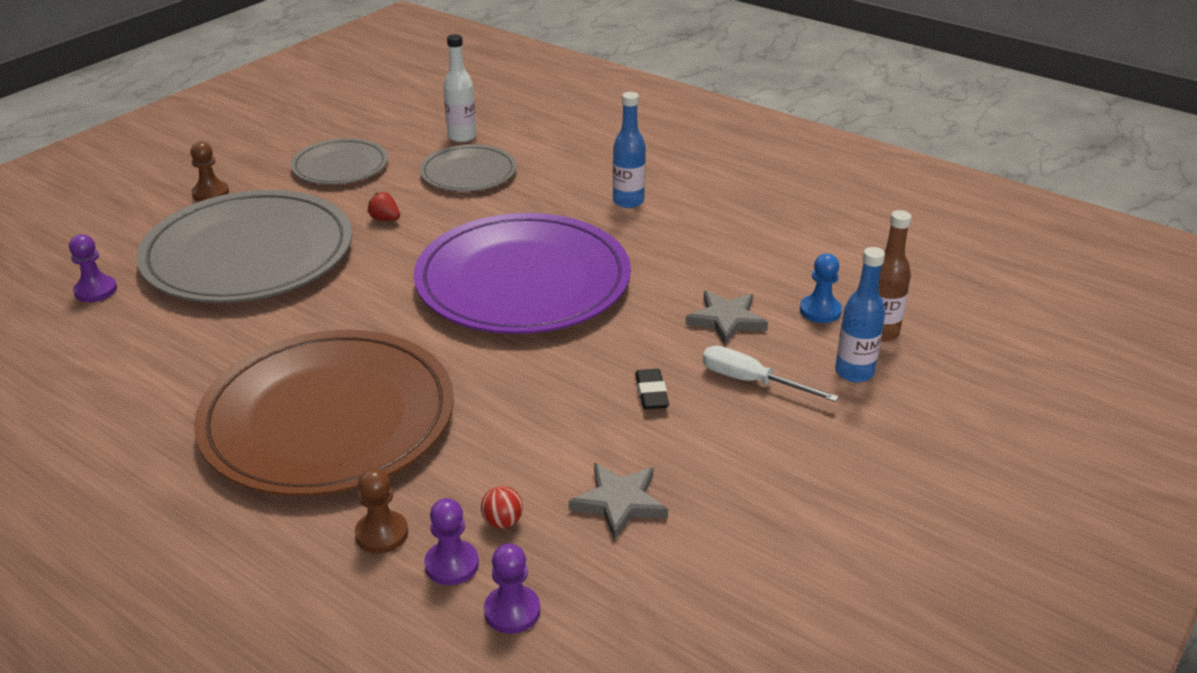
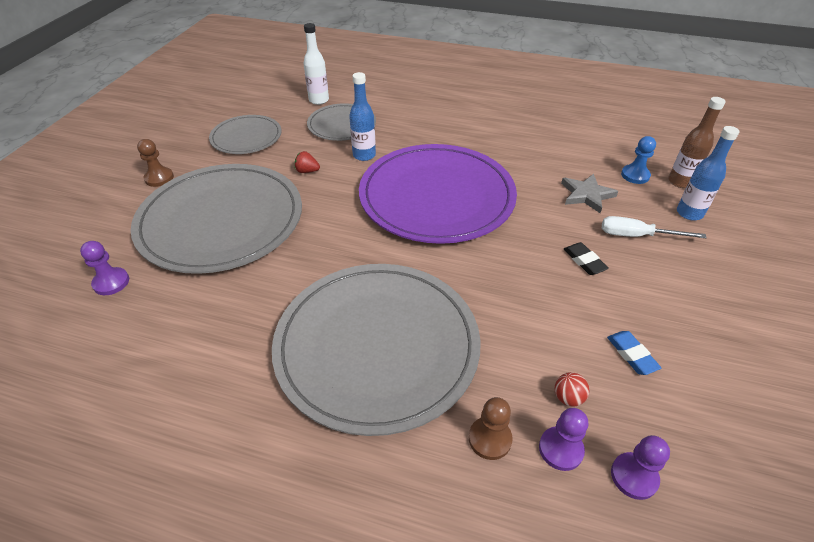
camera: 20 degrees left, 10 degrees up
brown plate [194,330,454,496] -> grey plate [272,264,481,436]
grey star [569,463,668,540] -> blue eraser [607,331,661,375]
blue bottle [613,92,646,208] -> blue bottle moved to [349,72,376,161]

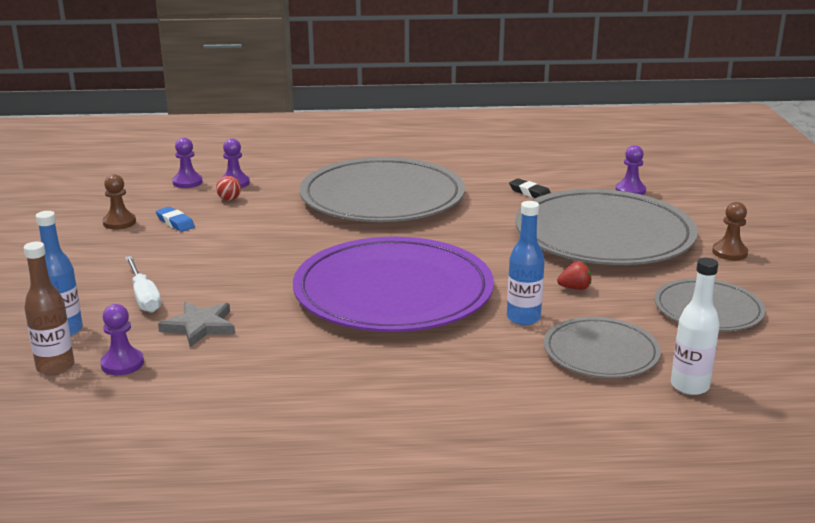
camera: 160 degrees right, 20 degrees down
brown pawn [469,397,513,460] -> brown pawn moved to [103,174,136,230]
black eraser [564,242,609,275] -> black eraser moved to [509,179,551,198]
white screwdriver [602,216,707,238] -> white screwdriver turned 75 degrees clockwise [125,256,161,313]
blue pawn [621,136,656,184] -> purple pawn [100,304,144,375]

